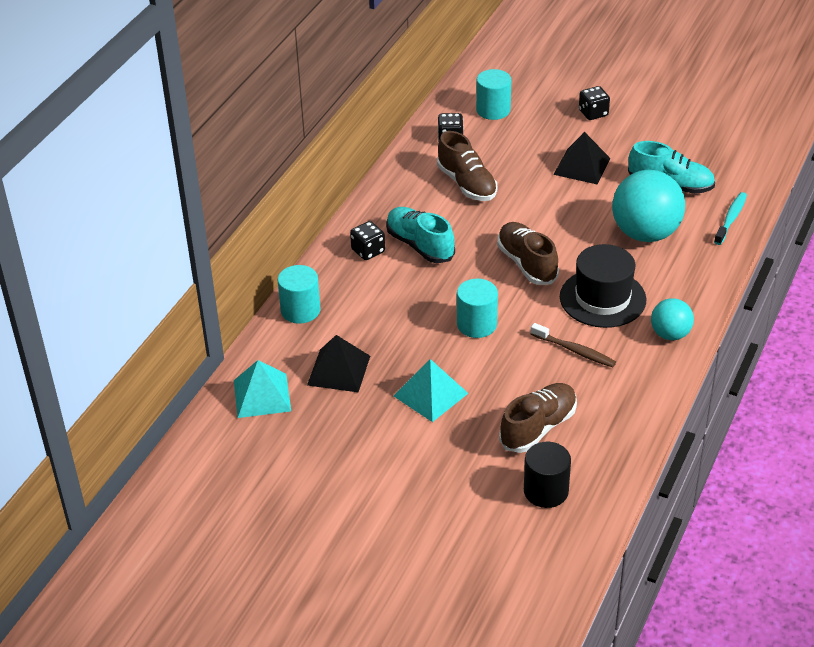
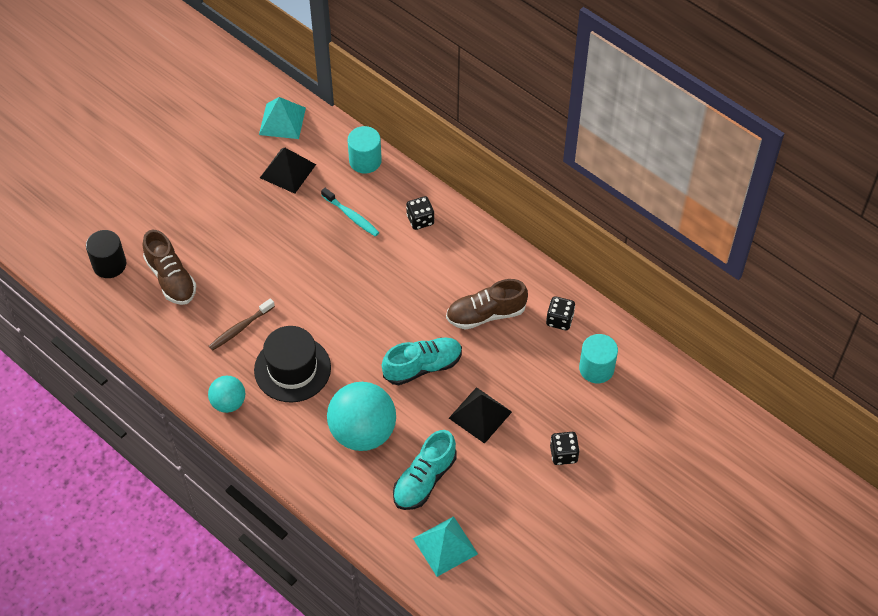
camera: 105 degrees right, 15 degrees up
turquoise shoe [386,207,455,263] -> turquoise shoe moved to [382,338,462,385]
turquoise pyramid [394,359,469,422] -> turquoise pyramid moved to [413,516,478,577]
turquoise cylinder [457,278,498,338] -> none
brown shoe [497,222,559,285] -> none
turquoise toothbrush [714,192,747,245] -> turquoise toothbrush moved to [321,188,379,237]

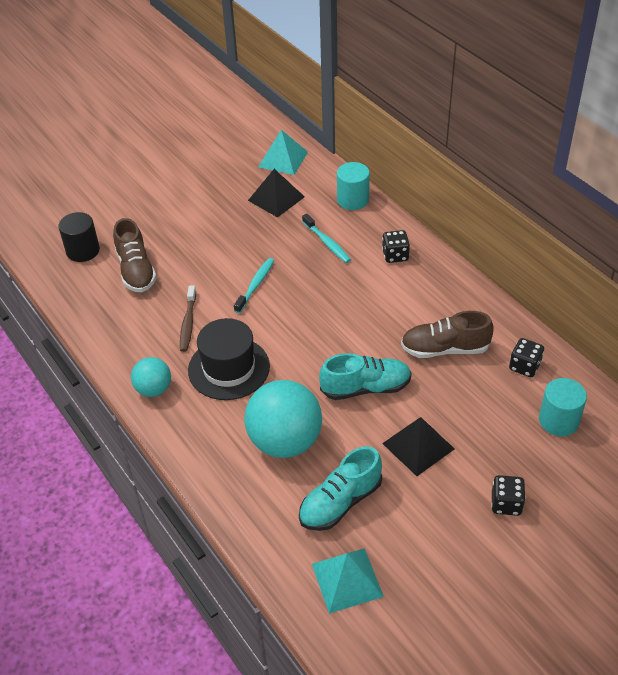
camera: 15 degrees right, 10 degrees down
brown toothbrush [209,298,275,351] -> brown toothbrush turned 60 degrees counterclockwise [180,286,196,352]
none -> turquoise toothbrush [234,258,274,313]

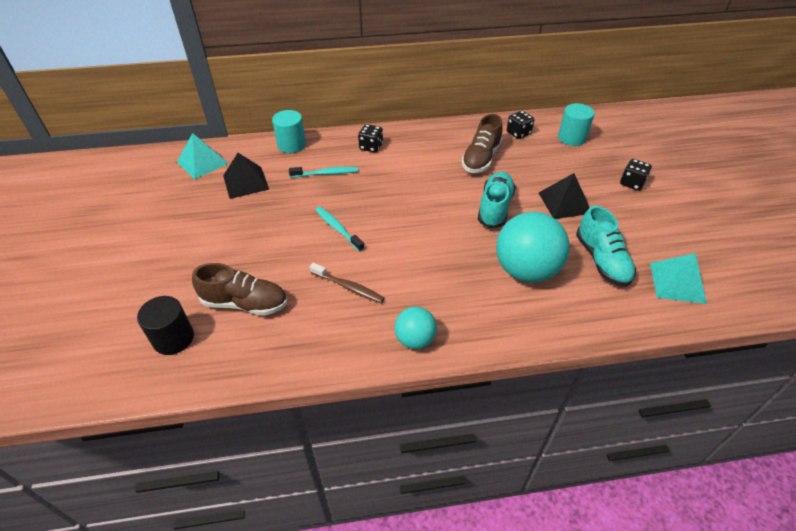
camera: 65 degrees left, 0 degrees up
black hat [188,318,270,400] -> none

